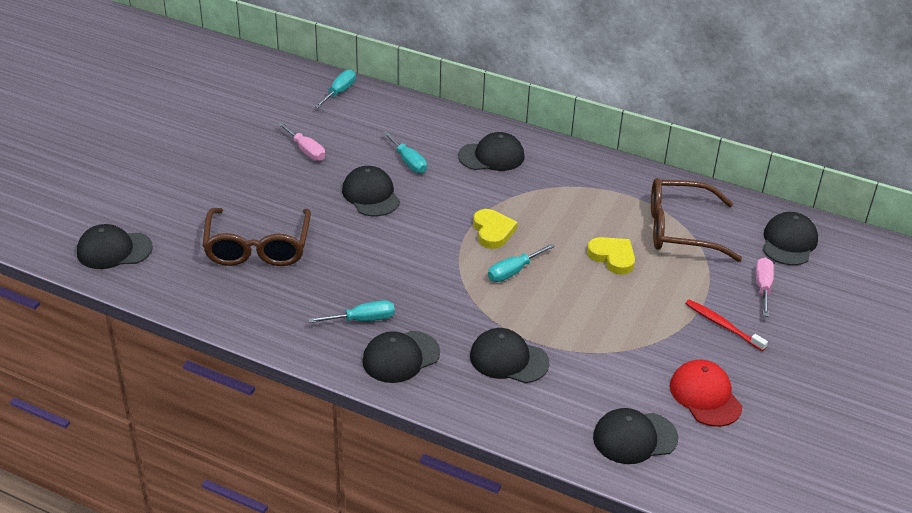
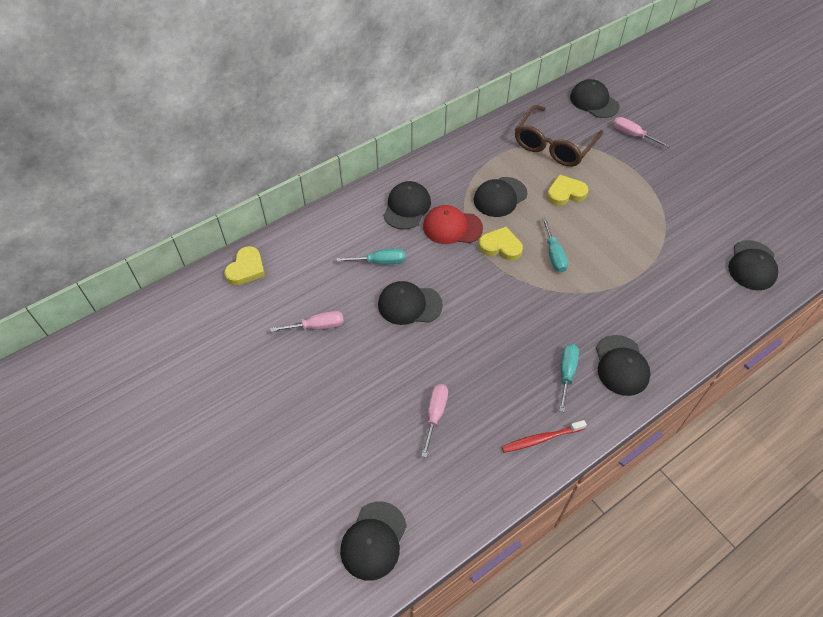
camera: 60 degrees left, 15 degrees up
brown glasses [203,208,311,266] -> pink screwdriver [421,384,448,458]
turquoise screwdriver [315,69,356,108] -> yellow heart [224,246,265,285]
black cap [470,328,550,383] -> black cap moved to [474,177,528,217]
red cap [670,360,742,427] -> red cap moved to [423,205,483,244]
red toothbrush [685,299,768,351] -> red toothbrush moved to [502,420,587,453]

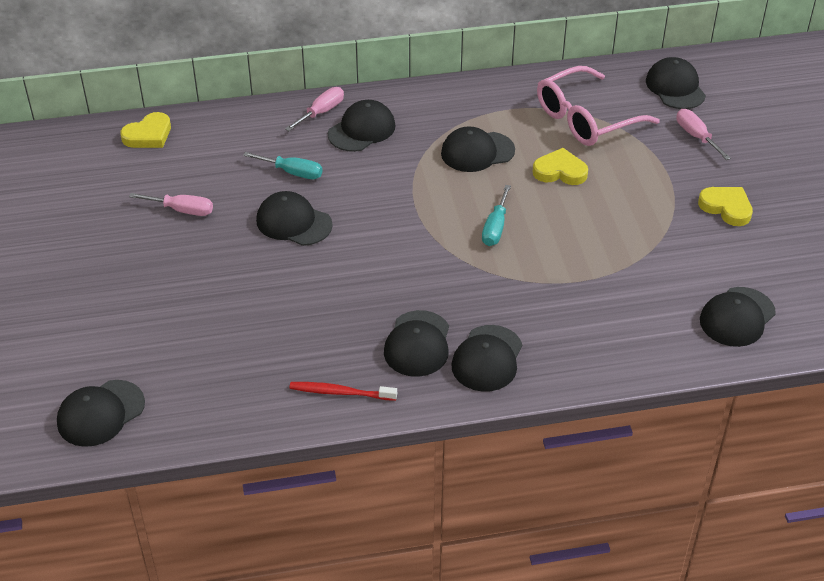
camera: 25 degrees right, 10 degrees down
pink screwdriver [421,384,448,458] -> pink screwdriver moved to [285,87,344,131]
red cap [423,205,483,244] -> none
yellow heart [478,227,523,261] -> yellow heart moved to [698,187,753,226]
brown glasses [515,105,604,167] -> pink glasses [537,66,660,146]
turquoise screwdriver [559,344,579,412] -> black cap [384,310,449,377]

